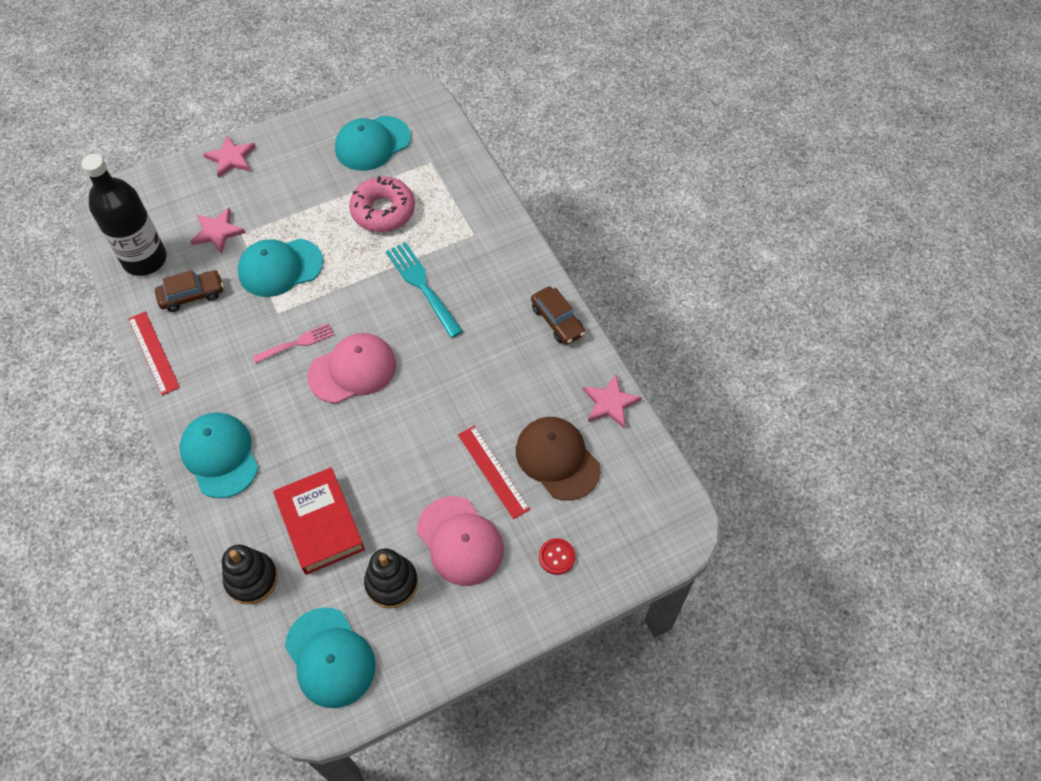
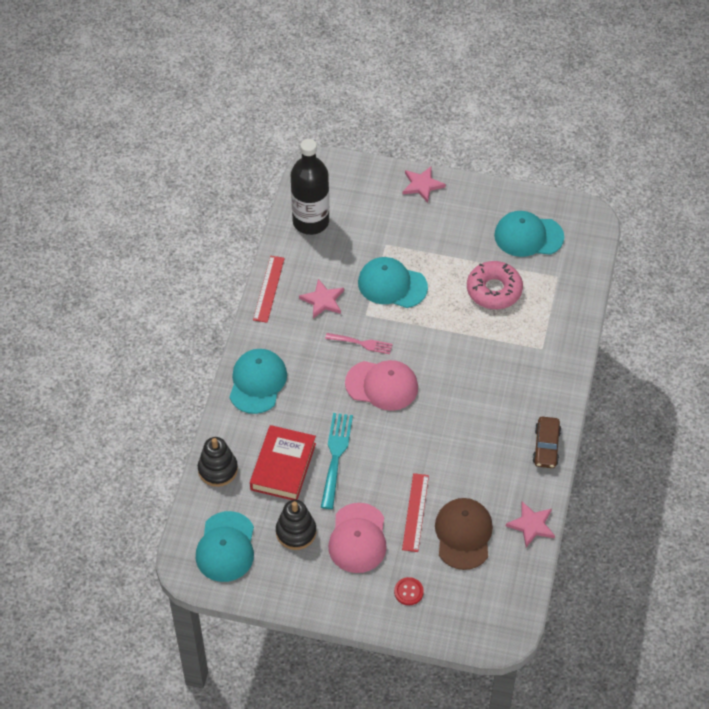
camera: 40 degrees right, 5 degrees down
brown car [155,270,224,312] -> none
pink star [190,208,246,254] -> pink star moved to [299,279,344,318]
turquoise fork [386,242,463,338] -> turquoise fork moved to [321,413,353,509]

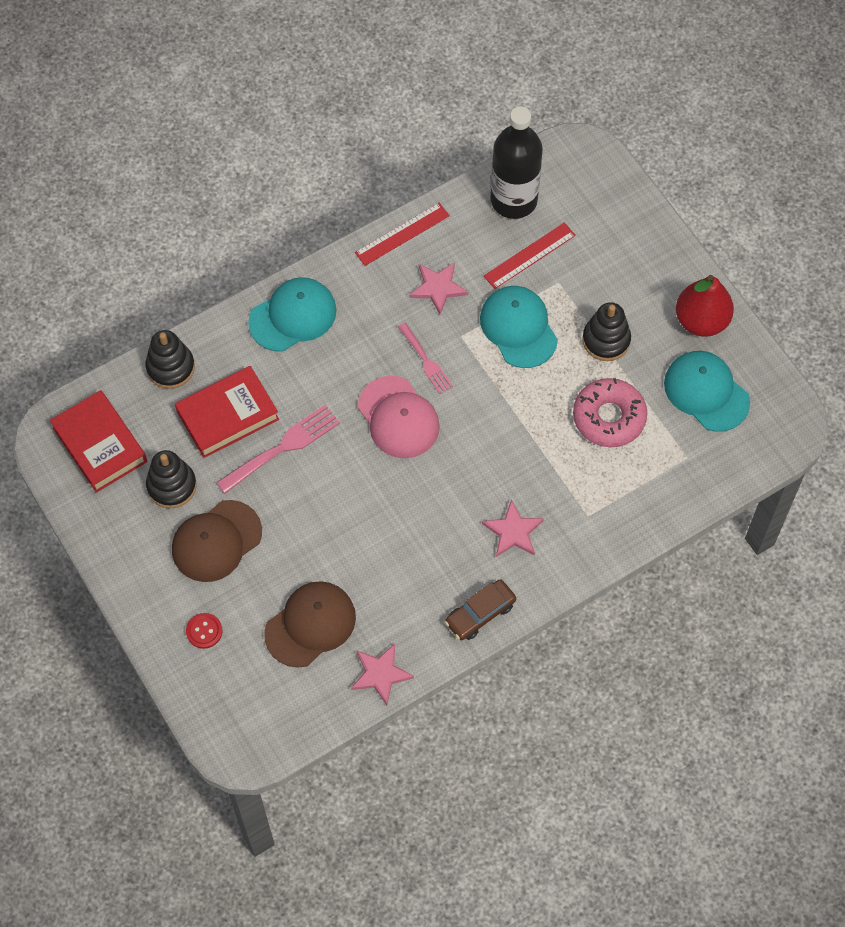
camera: 45 degrees right, 10 degrees up
turquoise cap [196,511,254,582] -> red book [50,390,147,493]
turquoise fork [321,413,353,509] -> pink fork [216,404,340,494]
pink cap [328,503,387,573] -> brown cap [172,500,262,582]
red ruler [402,473,429,552] -> red ruler moved to [484,222,576,289]
pink star [403,166,446,203] -> pink star moved to [482,499,544,557]
none -> black stacking toy [582,302,631,361]
none -> red pear [676,275,734,337]

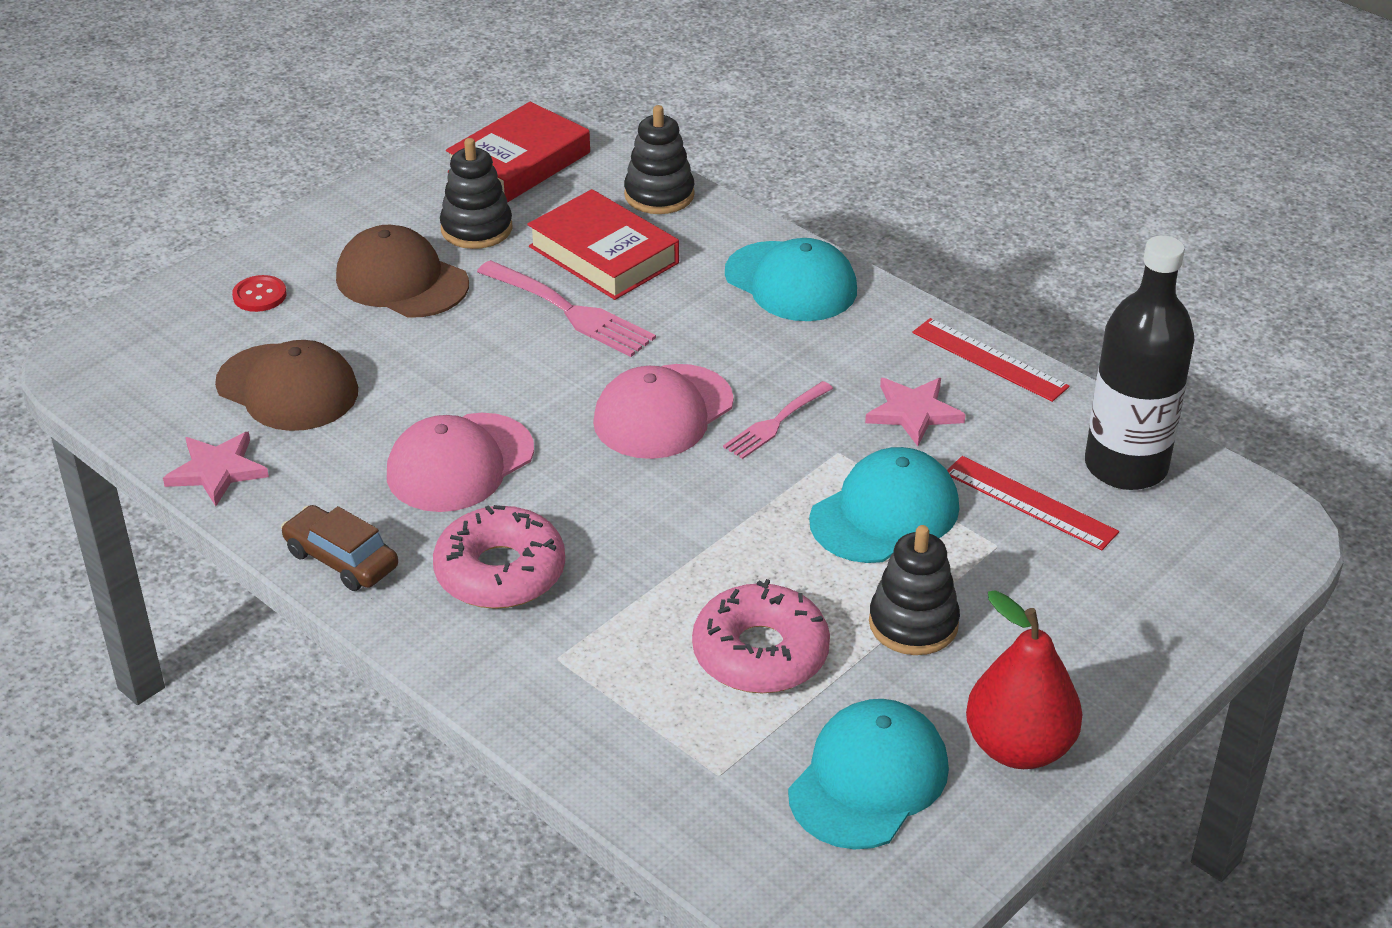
camera: 75 degrees right, 25 degrees down
pink star [482,499,544,557] -> pink donut [433,505,565,609]
none -> pink cap [387,413,534,512]

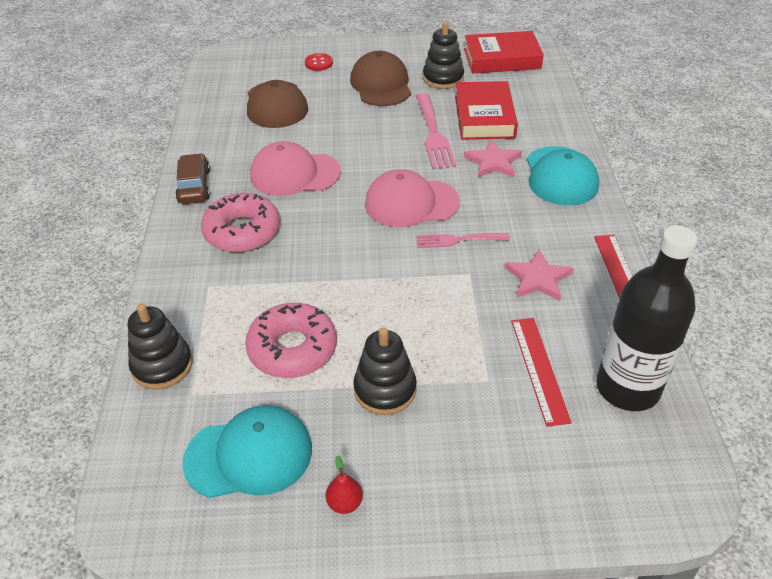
camera: 45 degrees right, 5 degrees up
pink star [163,432,269,506] -> pink star moved to [464,139,522,178]
black stacking toy [624,105,695,214] -> black stacking toy moved to [128,303,193,389]
turquoise cap [809,447,959,563] -> none
red pear [966,590,1082,769] -> red pear [326,455,363,514], size x0.44

